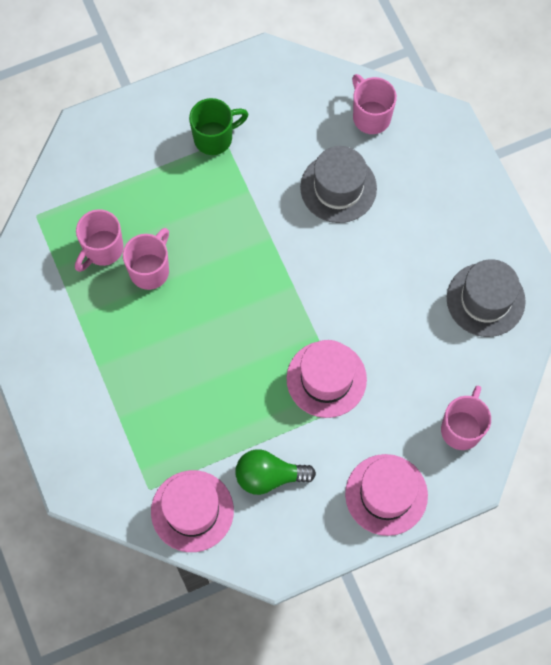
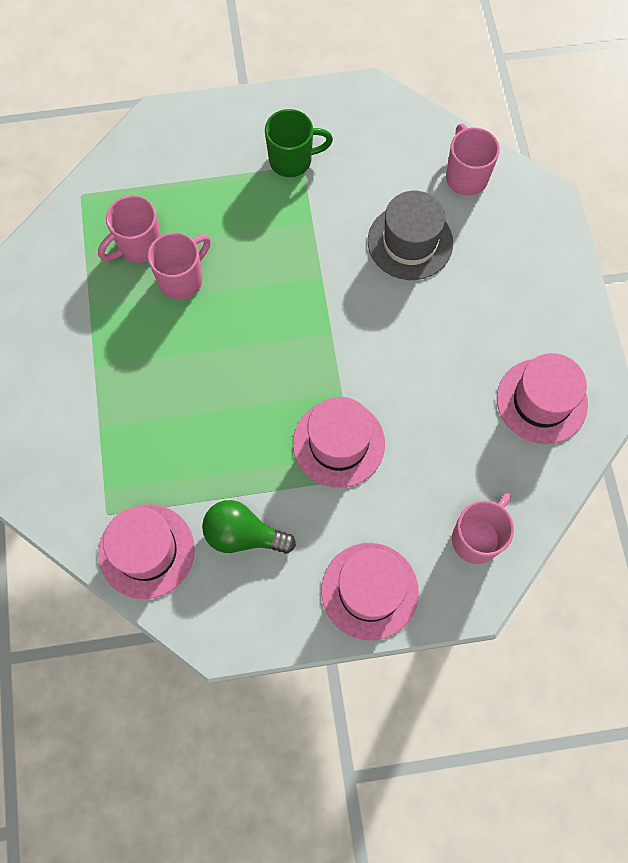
camera: 15 degrees right, 0 degrees up
grey hat [447,259,526,337] -> pink hat [497,353,588,444]

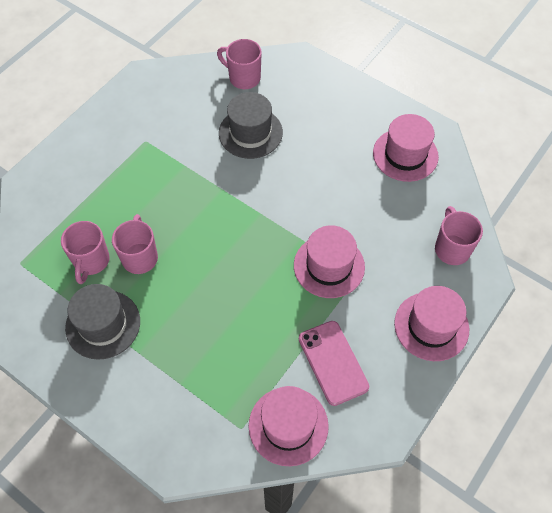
camera: 45 degrees left, 10 degrees down
green light bulb [202,500,296,554] -> pink phone [299,321,369,406]
green mug [265,109,333,177] -> none
none -> grey hat [65,284,140,360]

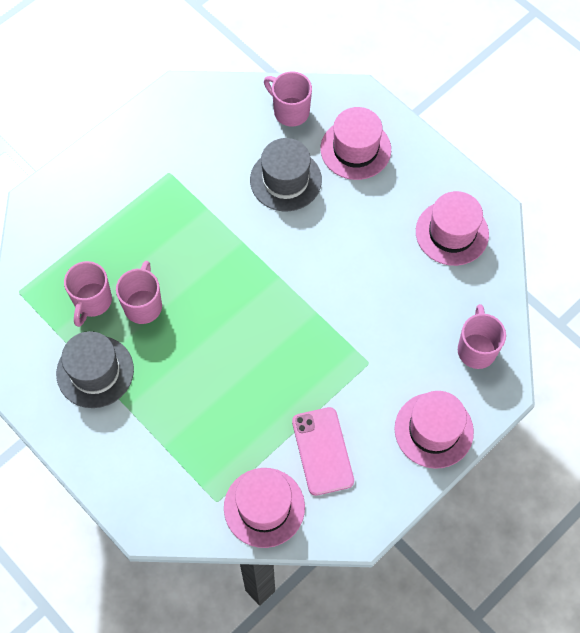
camera: 10 degrees right, 5 degrees up
pink hat [294,225,365,298] -> pink hat moved to [320,107,391,180]

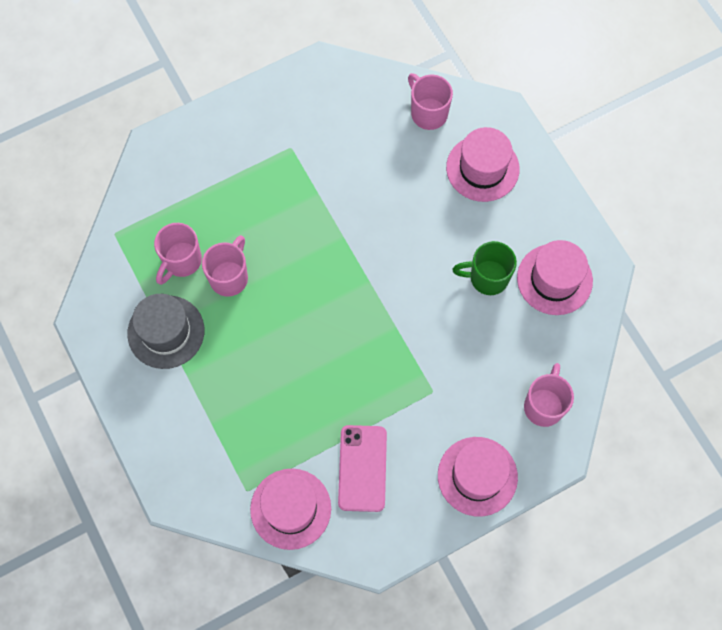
camera: 15 degrees right, 5 degrees up
grey hat [250,138,322,211] -> none
none -> green mug [452,241,517,295]

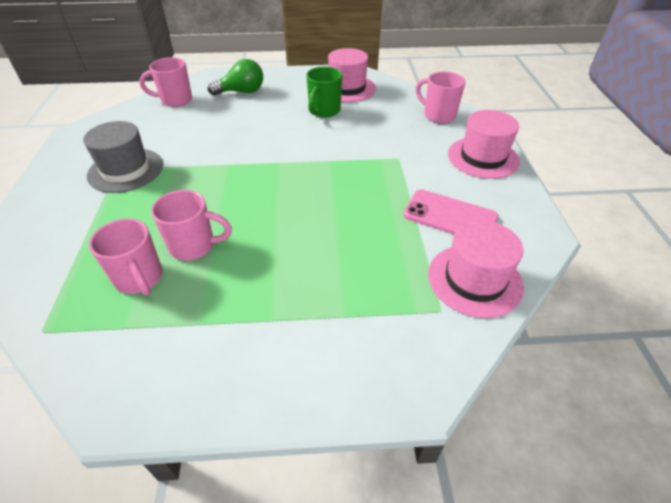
camera: 65 degrees left, 25 degrees down
grey hat [127,294,204,369] -> grey hat moved to [83,121,163,193]
pink mug [202,235,248,297] -> pink mug turned 135 degrees clockwise [151,190,232,261]
pink hat [446,127,520,202] -> green light bulb [208,59,263,95]

